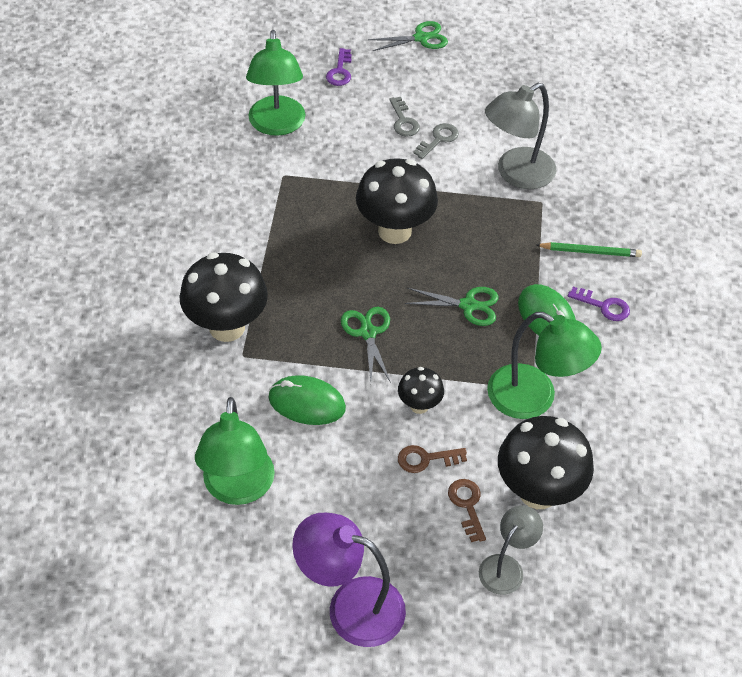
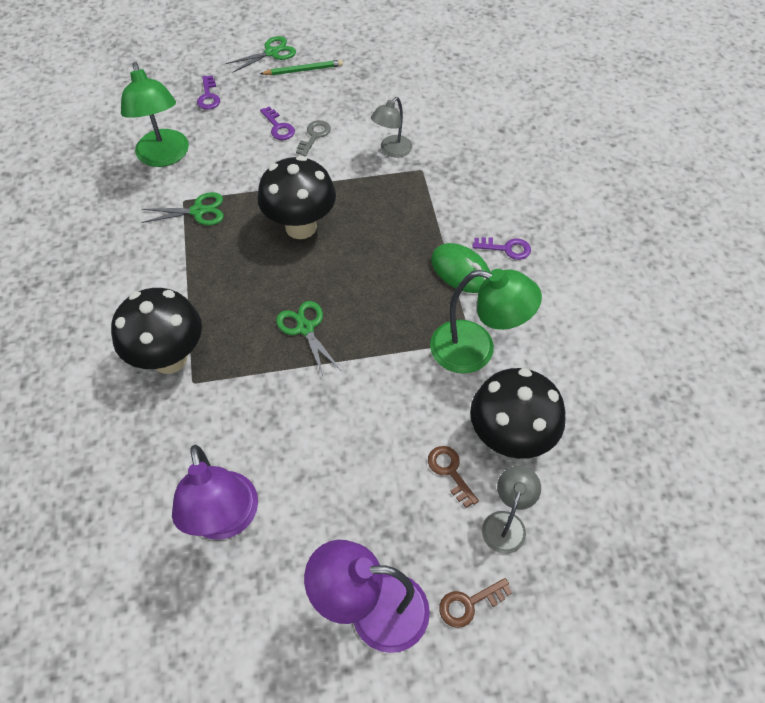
camera: 15 degrees left, 5 degrees up
green lamp [195,397,275,505] -> purple lamp [172,445,258,540]
green mouse [268,375,346,425] -> none
grey key [389,97,420,136] -> purple key [260,106,295,140]
black mushroom [398,367,444,414] -> none
brown key [398,445,467,473] -> brown key moved to [439,578,512,628]
green scissors [405,287,499,326] -> green scissors moved to [141,192,224,225]
grey lamp [485,83,557,189] -> grey lamp [371,97,412,157], size x0.60
green pencil [536,242,642,257] -> green pencil moved to [260,60,343,75]

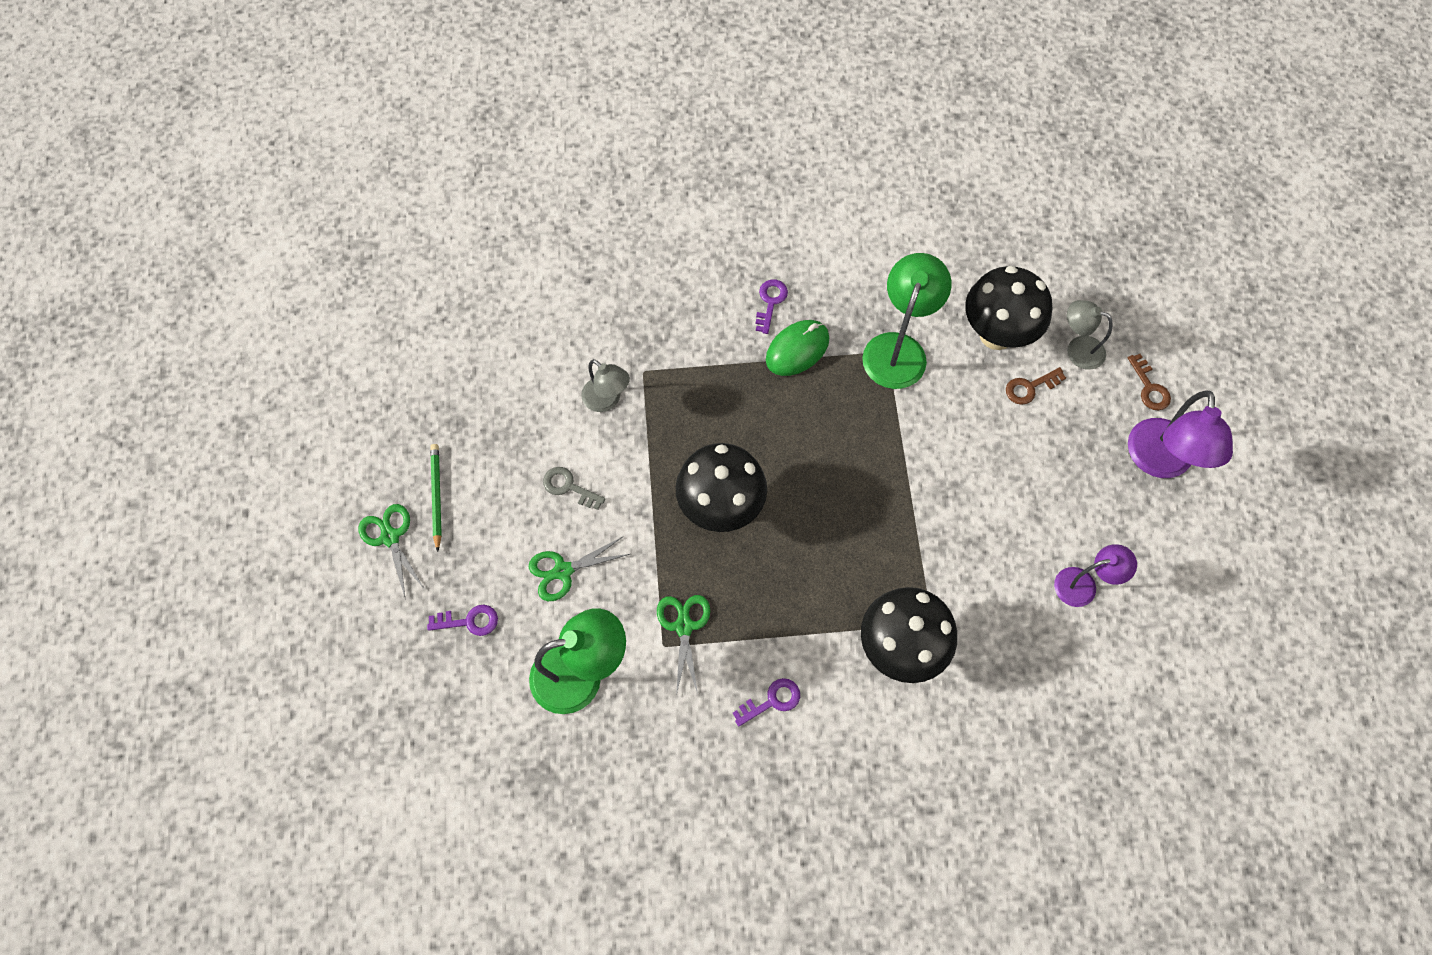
camera: 85 degrees left, 10 degrees up
purple lamp [172,445,258,540] -> purple lamp [1054,544,1137,607], size x0.60
purple key [260,106,295,140] -> purple key moved to [733,678,800,727]
green scissors [276,301,341,376] -> green scissors moved to [529,537,630,601]

